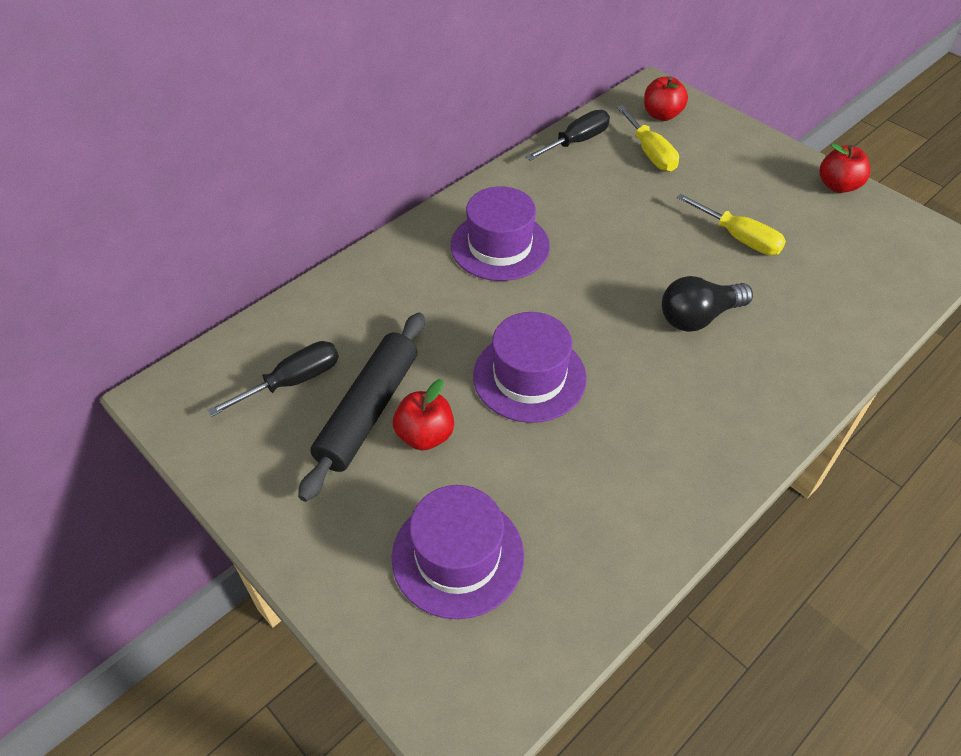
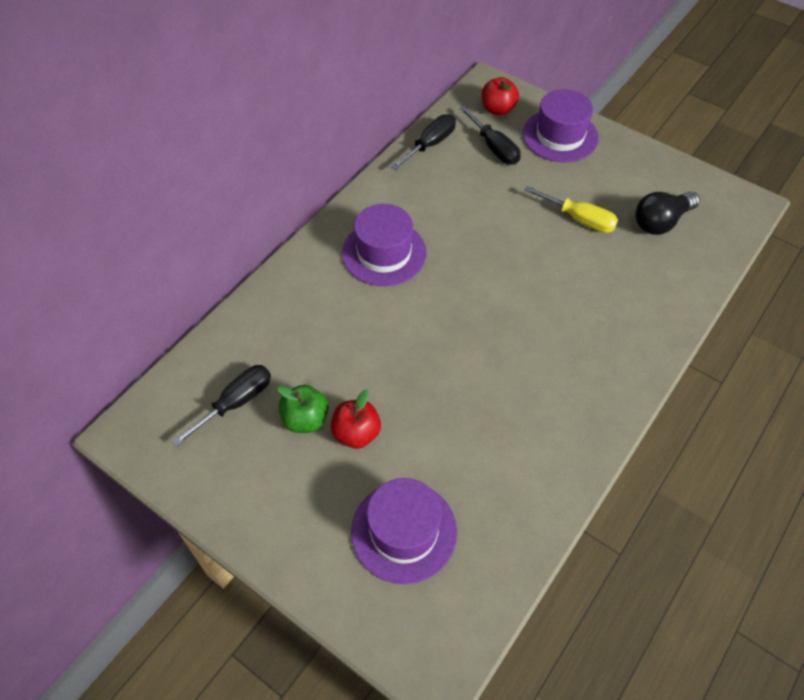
camera: 10 degrees left, 5 degrees up
black rolling pin [298,313,424,502] -> green apple [277,385,329,433]
purple hat [473,312,587,423] -> purple hat moved to [523,89,599,162]
yellow screwdriver [616,105,679,172] -> black screwdriver [459,106,521,165]
black light bulb [662,276,753,332] -> black light bulb moved to [635,191,700,235]
red apple [819,143,870,193] -> none

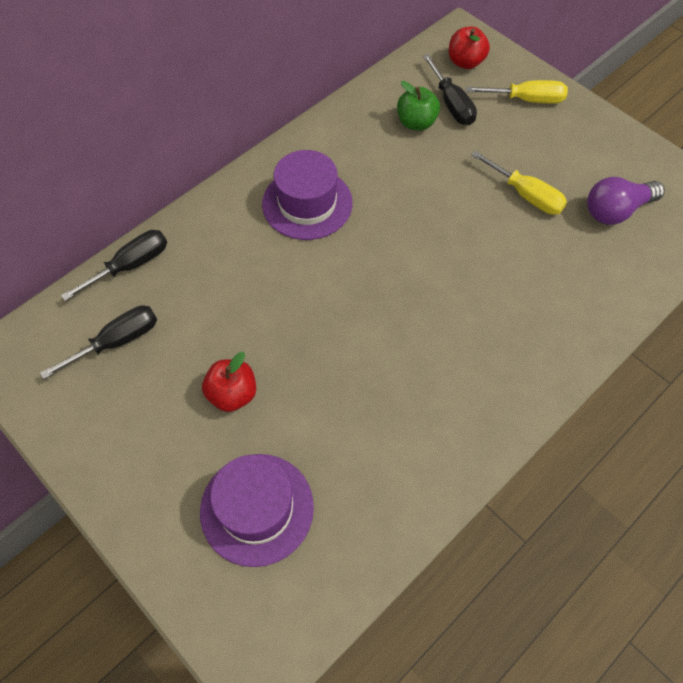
camera: 10 degrees right, 5 degrees up
green apple [277,385,329,433] -> green apple moved to [397,81,440,131]
black screwdriver [391,114,456,170] -> black screwdriver moved to [61,230,167,301]
purple hat [523,89,599,162] -> yellow screwdriver [466,80,568,103]
black light bulb [635,191,700,235] -> purple light bulb [587,177,665,225]

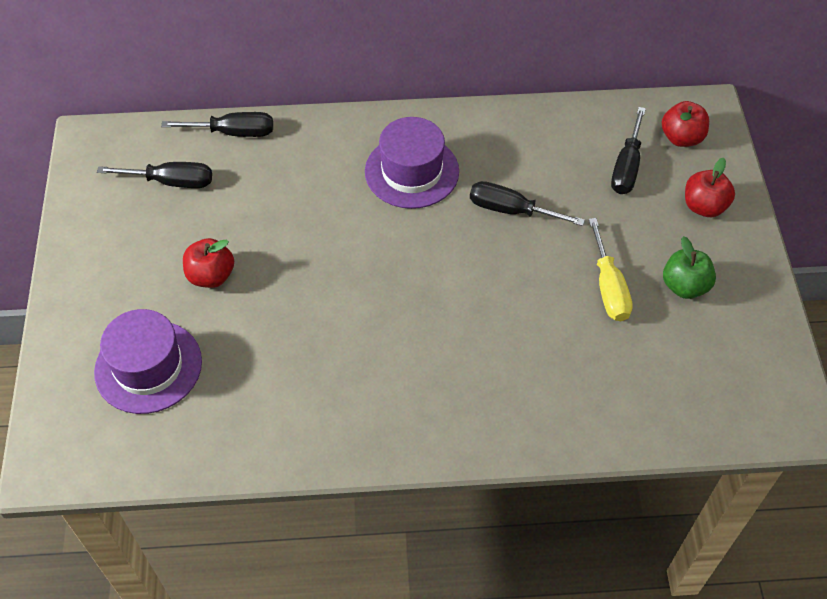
camera: 40 degrees right, 5 degrees down
green apple [397,81,440,131] -> green apple moved to [663,236,716,299]
yellow screwdriver [466,80,568,103] -> red apple [685,158,735,217]
purple light bulb [587,177,665,225] -> none
none -> black screwdriver [470,181,585,226]

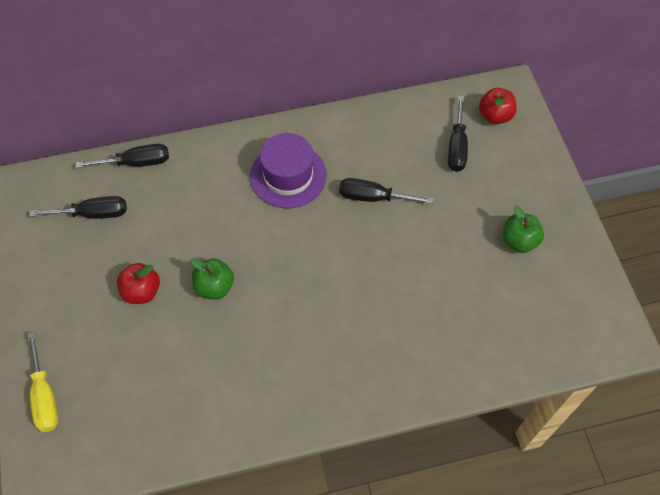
camera: 10 degrees left, 5 degrees up
purple hat [94,309,202,414] -> none
yellow screwdriver [589,218,633,321] -> yellow screwdriver moved to [28,332,58,432]
red apple [685,158,735,217] -> none
none -> green apple [191,258,234,300]

